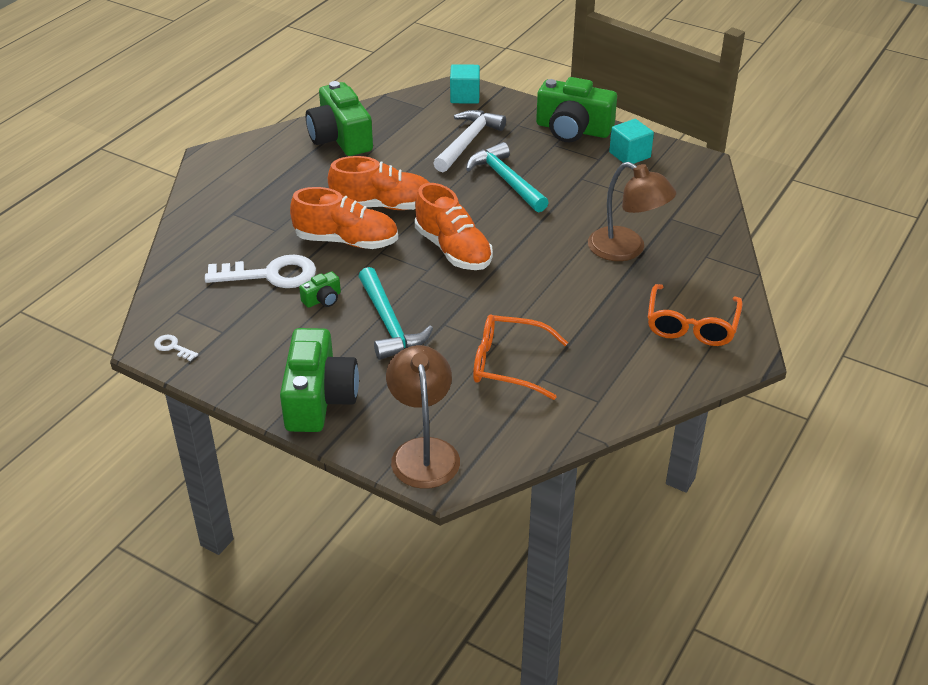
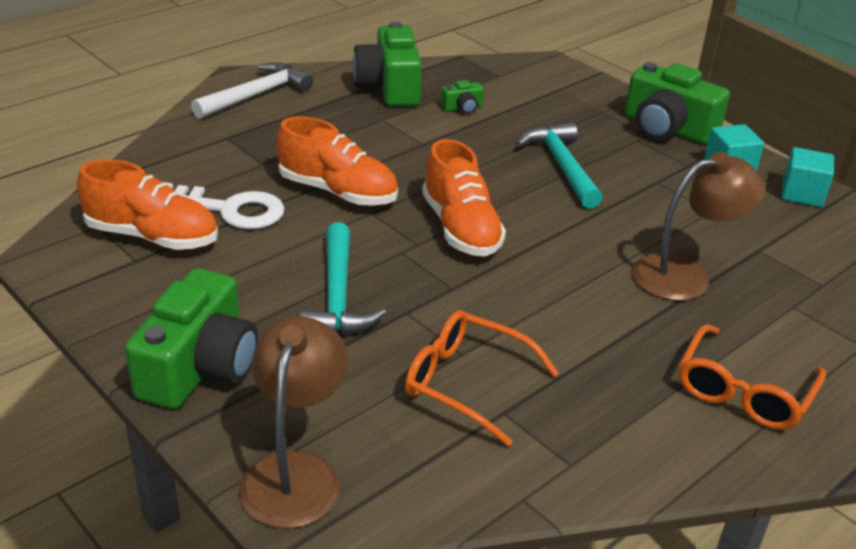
camera: 15 degrees right, 5 degrees down
white key [154,335,198,361] -> none
green camera [299,271,341,308] -> green camera moved to [441,80,484,114]
orange shoe [328,156,430,210] -> orange shoe moved to [77,159,218,250]
white hammer [433,110,506,172] -> white hammer moved to [191,62,313,119]
turquoise cube [450,64,480,104] -> turquoise cube moved to [781,147,834,207]
brown lamp [588,162,676,261] -> brown lamp turned 75 degrees counterclockwise [632,152,766,301]

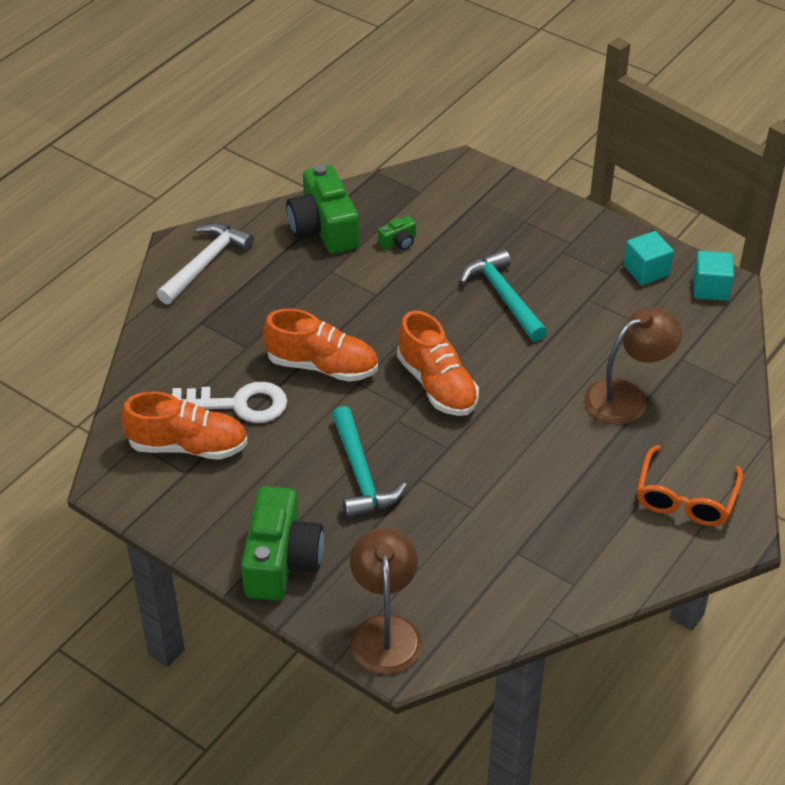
camera: 10 degrees left, 10 degrees up
orange glasses [405,310,559,446] -> none
green camera [625,62,730,144] -> none

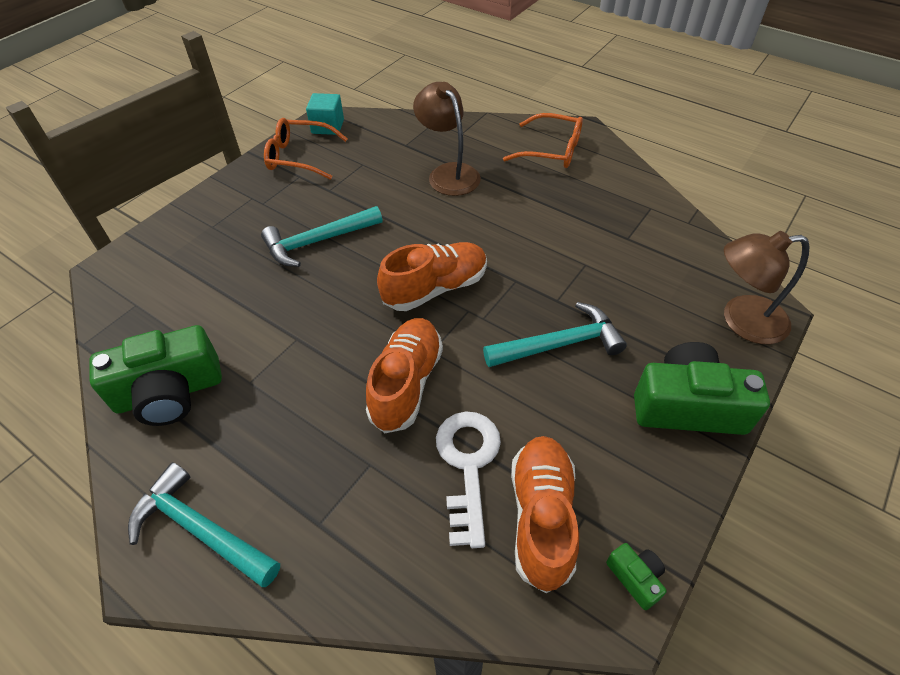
camera: 90 degrees left, 5 degrees up
white hammer [157,223,254,305] -> turquoise hammer [128,462,280,587]
green camera [378,216,416,250] -> green camera moved to [606,543,666,610]
turquoise cube [624,231,674,285] -> orange glasses [264,118,348,180]

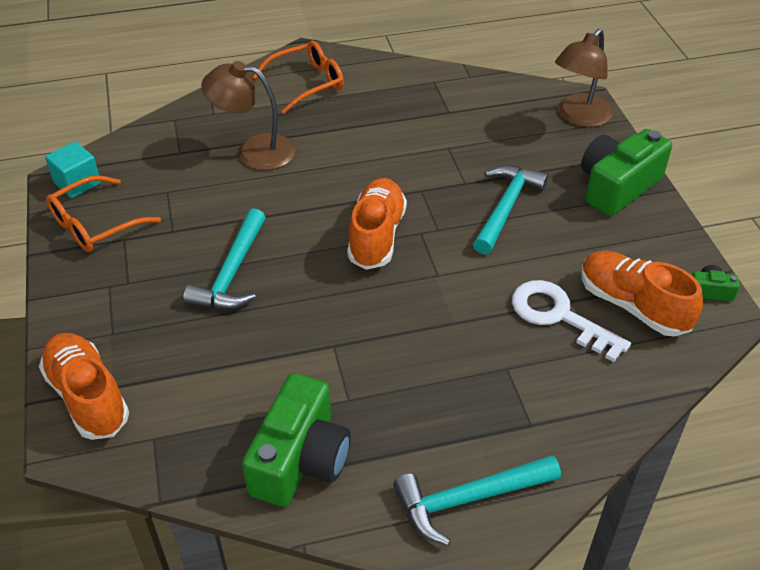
camera: 50 degrees left, 5 degrees down
orange shoe [366,318,443,433] -> orange shoe moved to [39,333,129,440]

